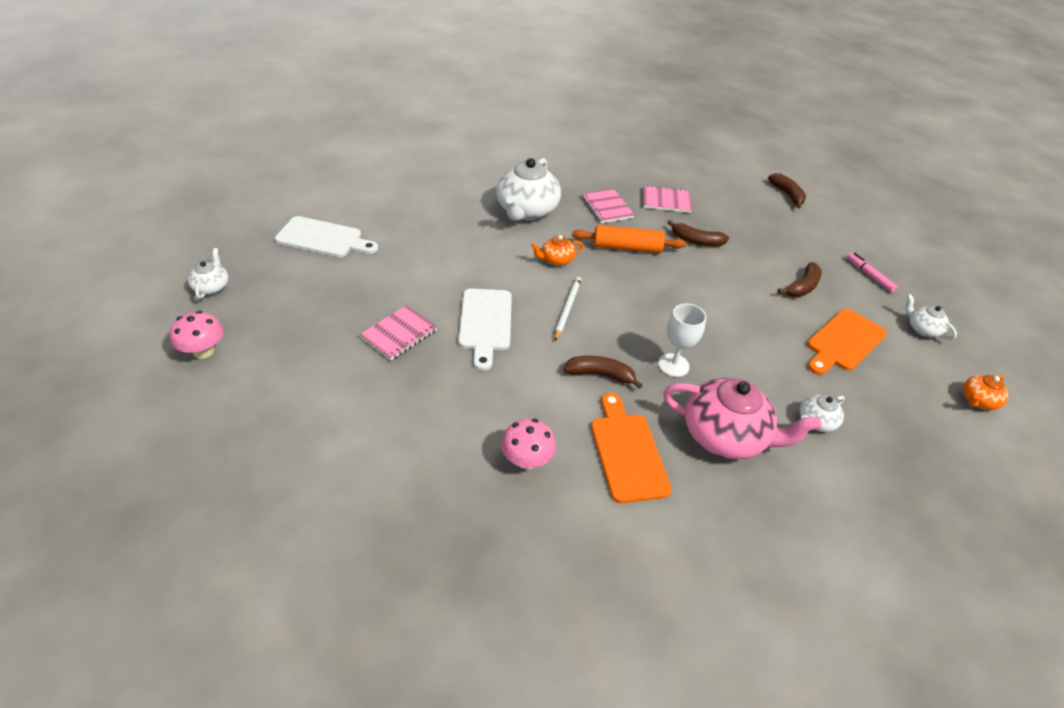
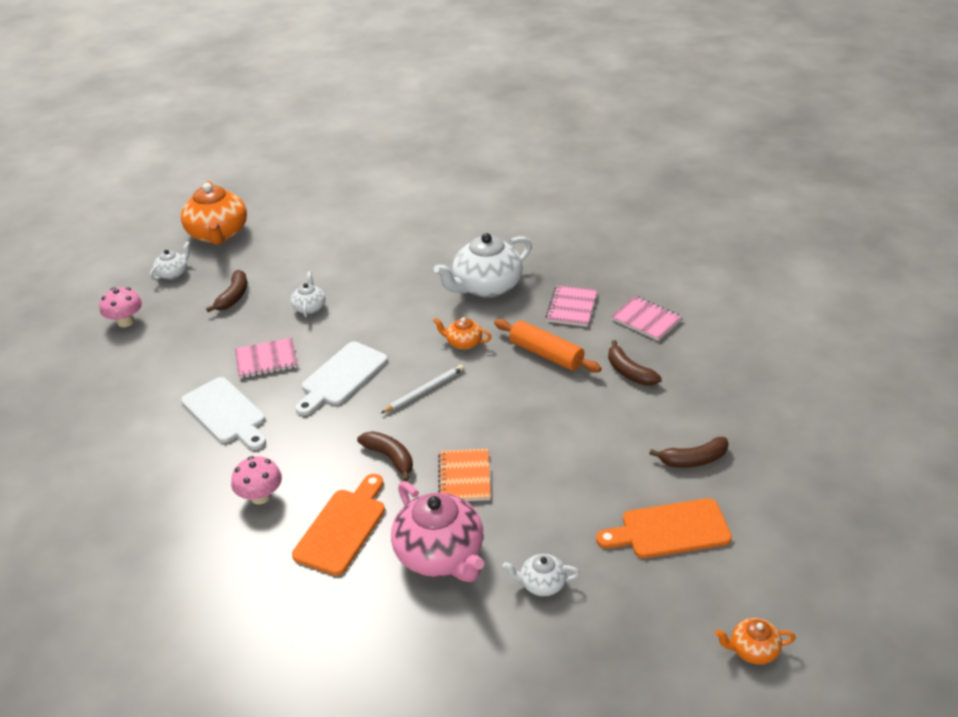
camera: 40 degrees right, 5 degrees down
white cutting board [275,216,378,257] -> white cutting board moved to [181,377,266,450]
white goblet [658,304,706,377] -> orange notebook [438,449,491,501]
brown banana [768,173,806,208] -> brown banana moved to [206,270,247,312]
pink marker [847,253,897,292] -> none
white teapot [905,294,957,340] -> white teapot moved to [291,271,325,317]
none -> orange teapot [181,181,247,245]

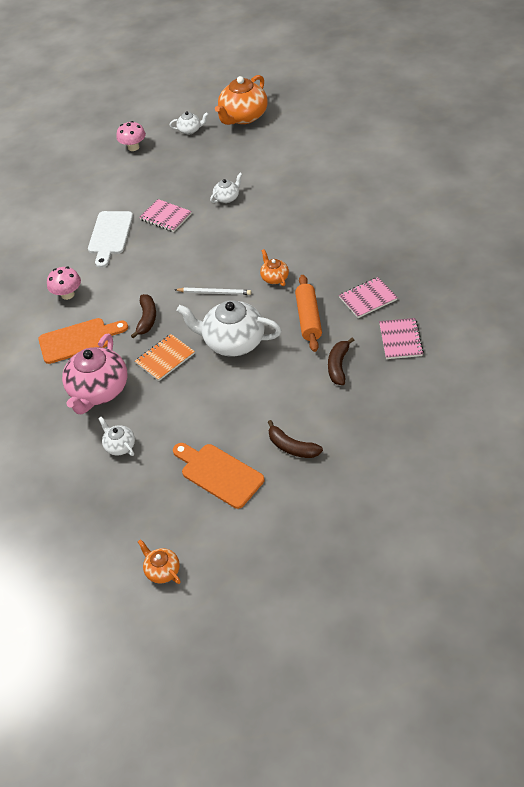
camera: 50 degrees right, 10 degrees up
brown banana [206,270,247,312] -> none
white cutting board [295,342,388,416] -> none
white teapot [434,233,532,298] -> white teapot moved to [176,300,282,357]

